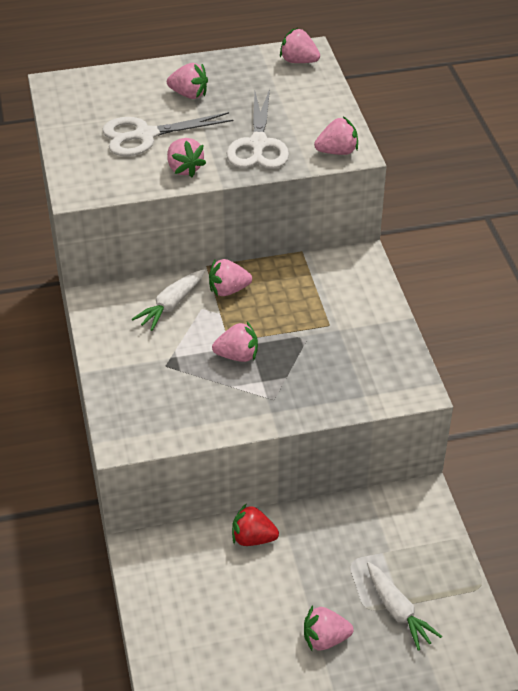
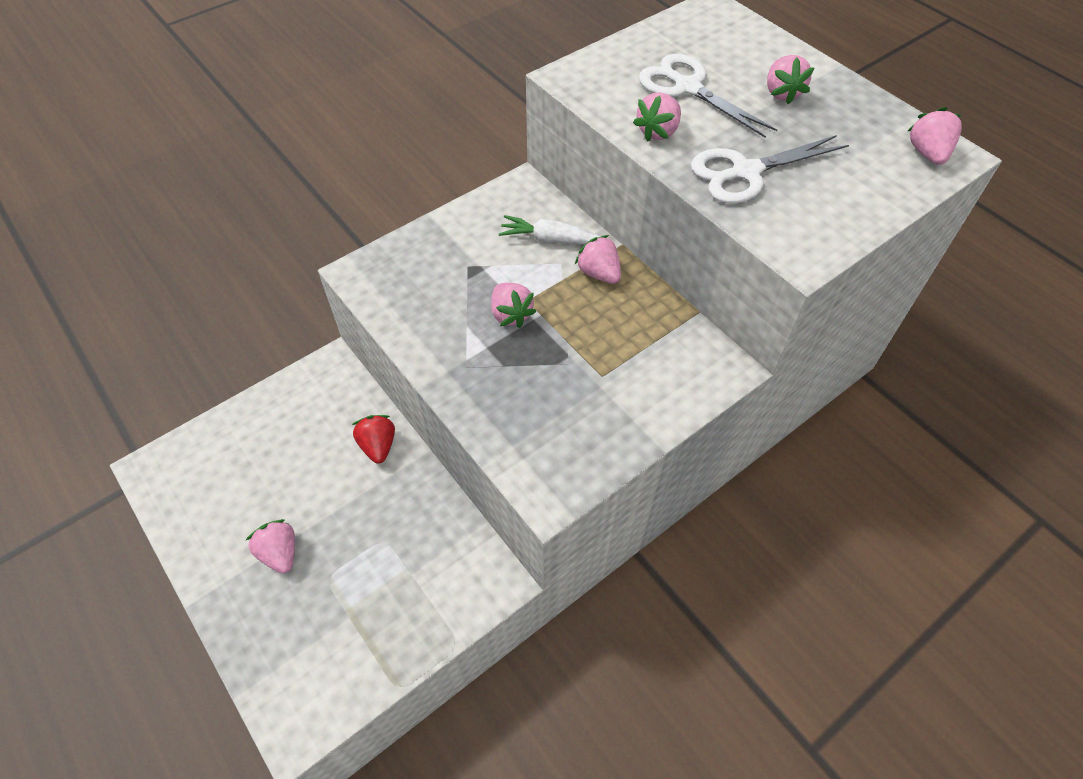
camera: 65 degrees right, 10 degrees up
pink strawberry [314,116,358,155] -> none
white carrot [367,562,442,651] -> none

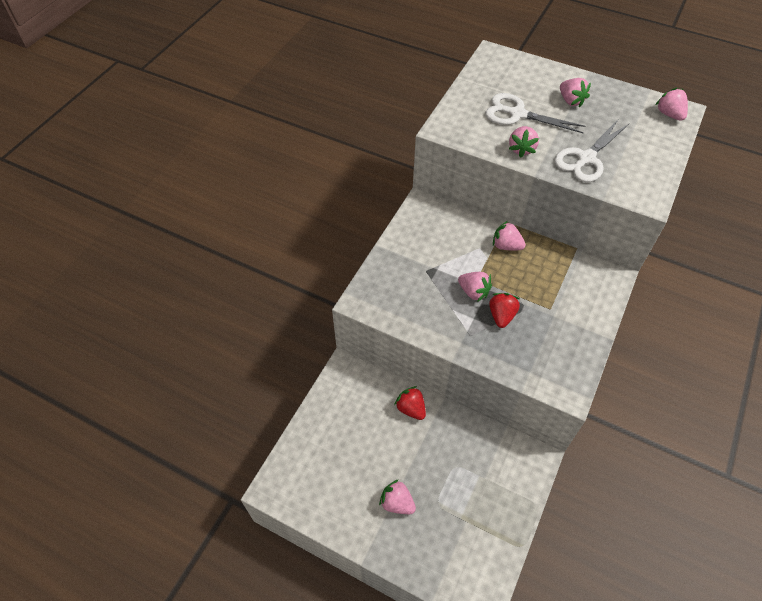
camera: 25 degrees left, 0 degrees up
white carrot [498,215,600,244] -> none
none -> red strawberry [489,293,520,328]

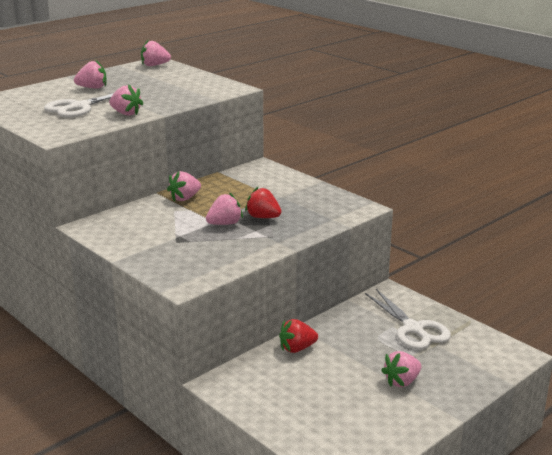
camera: 70 degrees left, 30 degrees down
white scissors [554,120,629,182] -> white scissors moved to [365,289,451,349]

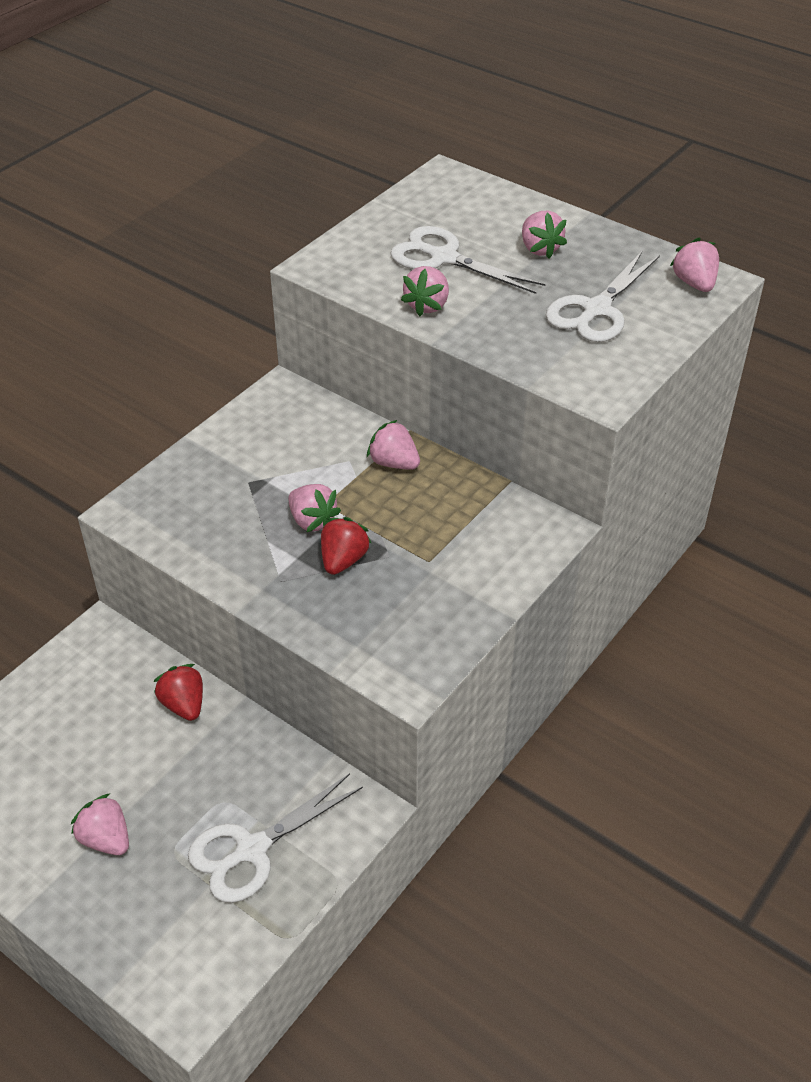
camera: 80 degrees right, 20 degrees up
none -> white scissors [546,252,660,342]

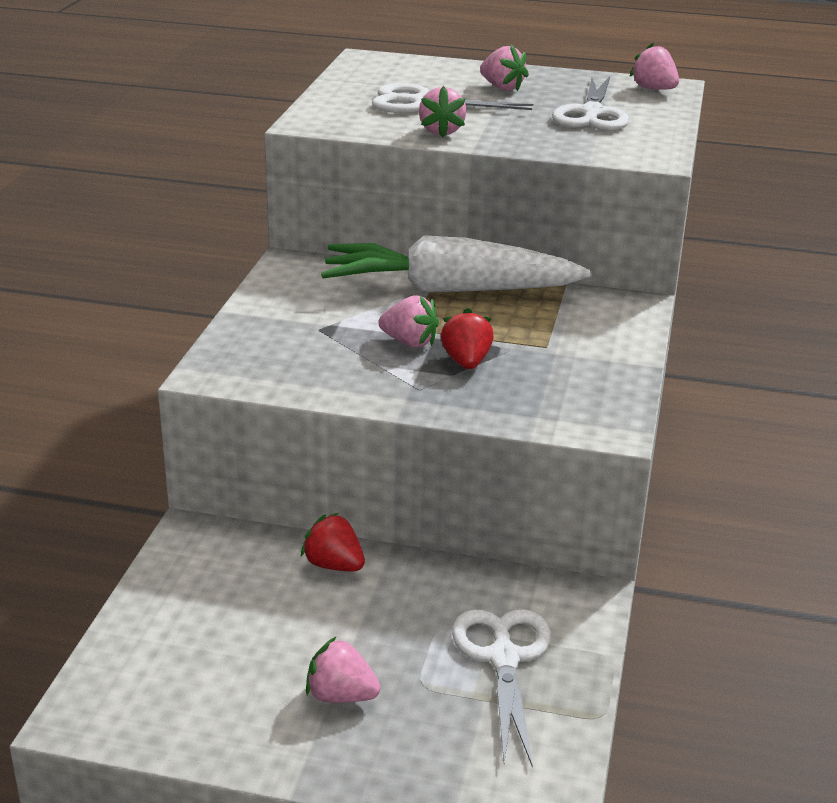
camera: 25 degrees left, 15 degrees down
white scissors [188,773,363,903] -> white scissors turned 150 degrees clockwise [452,609,551,767]
pink strawberry [367,420,420,470] -> white carrot [321,235,592,293]

